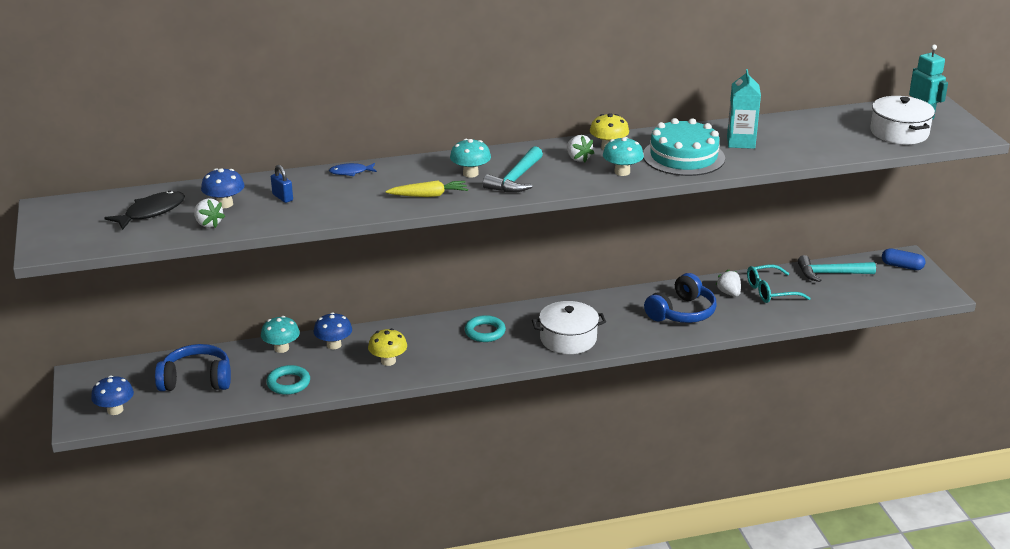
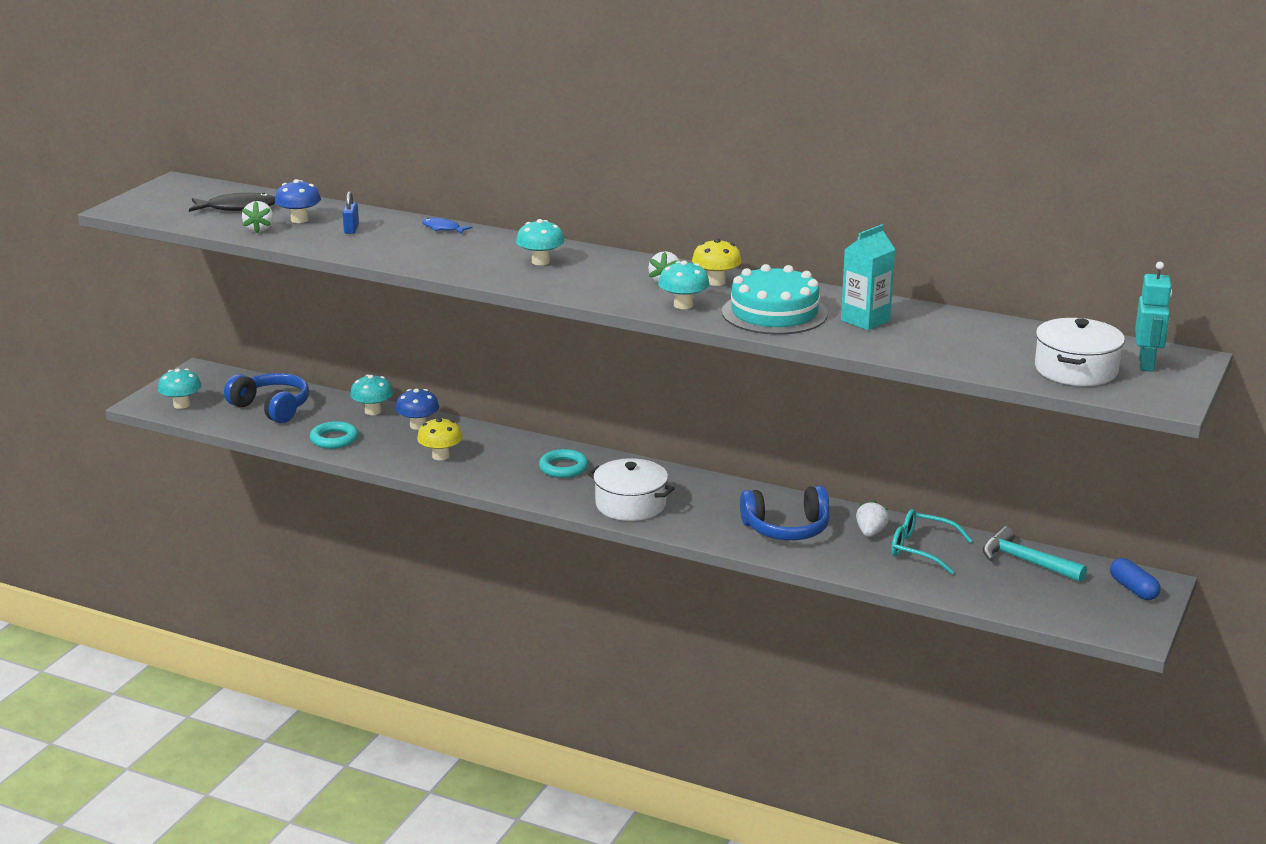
camera: 40 degrees right, 5 degrees down
blue mushroom [91,376,134,415] -> turquoise mushroom [158,368,202,409]
yellow carrot [386,180,468,197] -> none
turquoise hammer [483,146,543,193] -> none

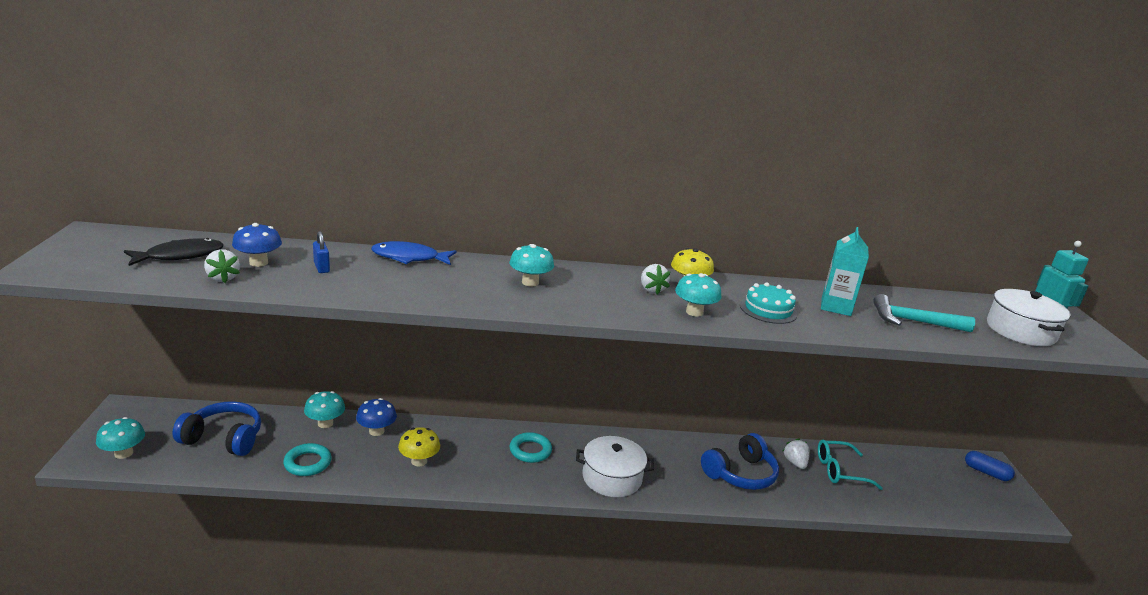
camera: 30 degrees left, 0 degrees up
blue fish [422,218,473,234] -> blue fish [371,241,457,265], size x1.66
turquoise cake [722,264,828,335] -> turquoise cake [740,282,798,324], size x0.63
turquoise hammer [983,526,1087,582] -> turquoise hammer moved to [873,294,975,332]

